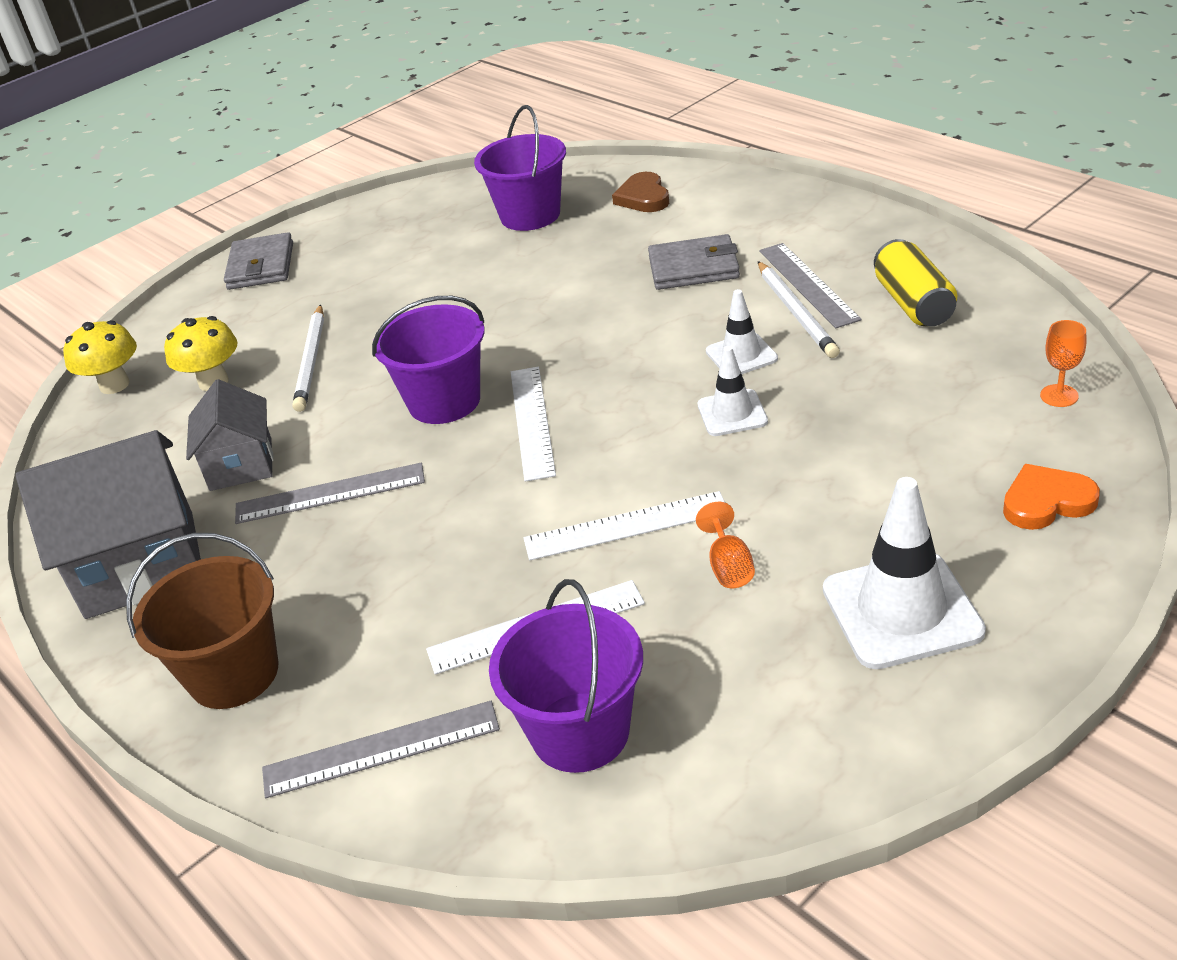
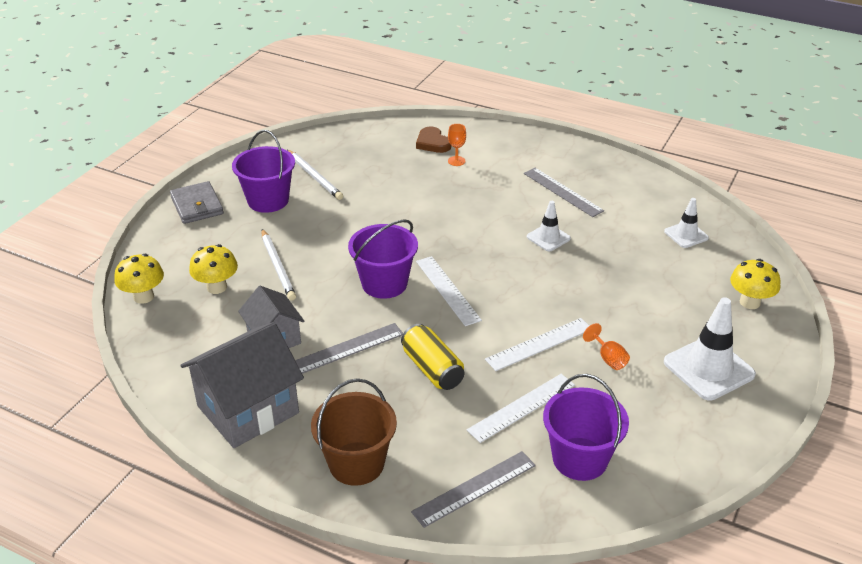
camera: 25 degrees left, 0 degrees up
purple bucket [474,105,566,231] -> purple bucket moved to [232,130,295,213]
grey wallet [648,234,740,290] -> none
white traffic cone [697,346,768,436] -> white traffic cone moved to [664,198,709,248]
white pencil [758,261,840,358] -> white pencil moved to [287,150,343,200]
yellow can [874,239,957,326] -> yellow can moved to [401,324,465,390]
orange heart [1003,464,1100,530] -> yellow mushroom [730,259,781,309]
orange goblet [1040,320,1087,407] -> orange goblet moved to [448,124,466,166]

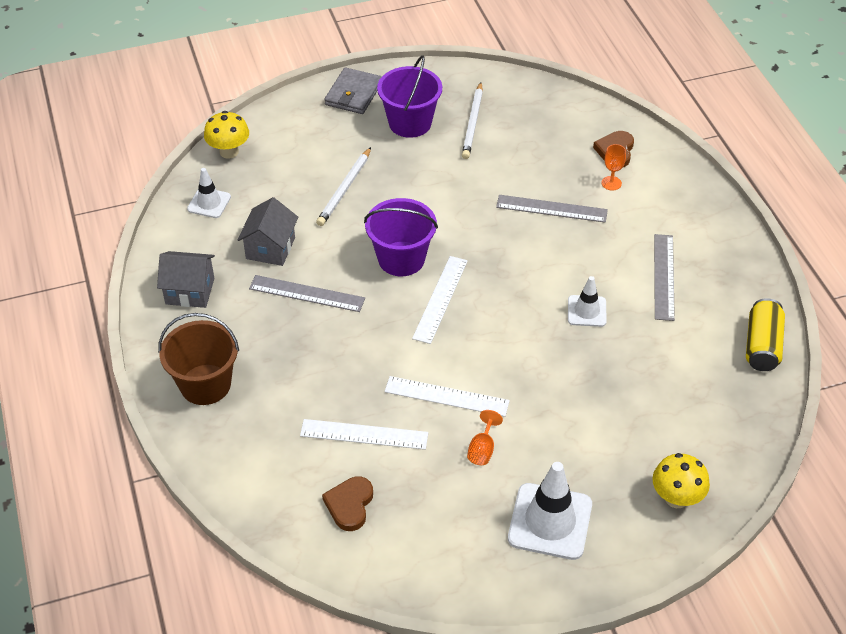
camera: 45 degrees right, 10 degrees up
grey house [180,322,304,448] -> grey house [157,251,215,308], size x0.60
yellow mushroom [189,244,238,294] -> none
yellow can [401,324,465,390] -> yellow can moved to [746,298,785,371]
grey ruler [411,451,536,528] -> grey ruler moved to [496,195,608,223]
purple bucket [543,374,629,481] -> brown heart [322,476,373,531]
white traffic cone [664,198,709,248] -> white traffic cone moved to [187,168,231,218]

